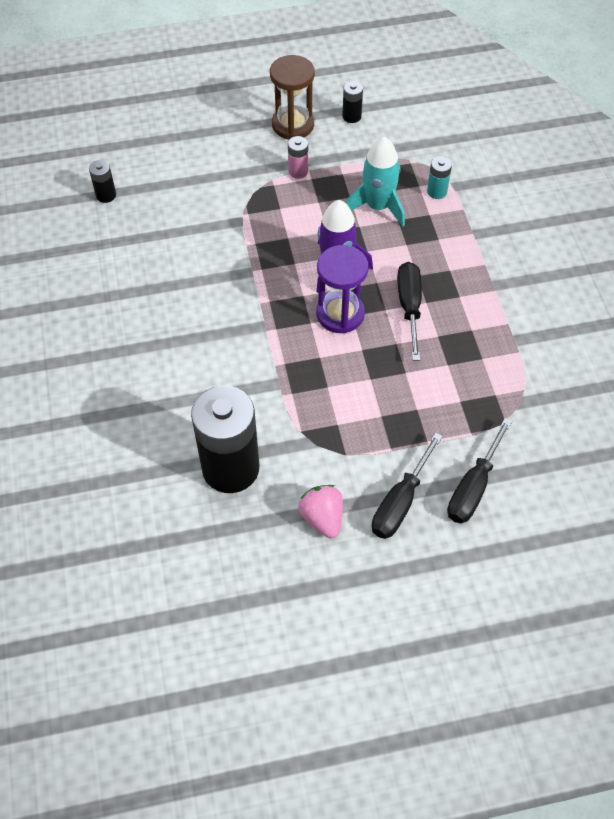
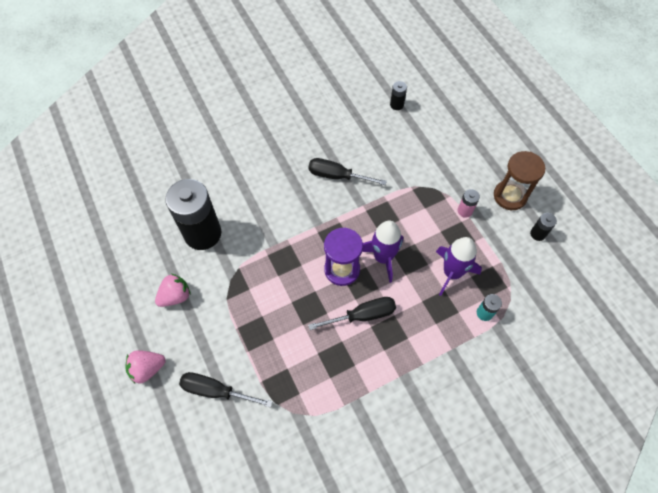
camera: 75 degrees right, 5 degrees up
turquoise rocket [346,136,405,226] -> purple rocket [436,237,482,296]
black screwdriver [372,433,443,539] -> black screwdriver moved to [308,158,387,185]
none -> pink strawberry [126,350,166,383]

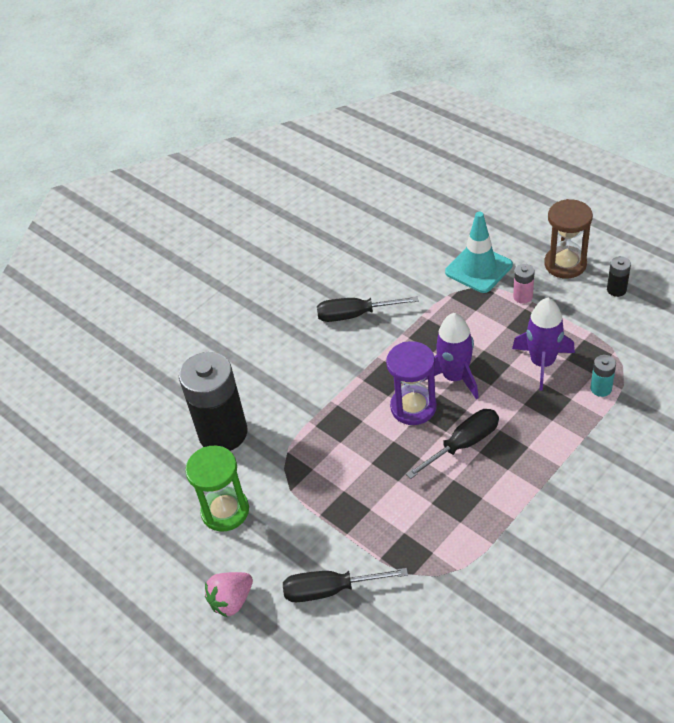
camera: 15 degrees left, 15 degrees down
pink strawberry [155,274,191,307] -> green hourglass [185,446,249,532]
black battery [390,81,407,110] -> none
none -> turquoise traffic cone [445,212,513,293]

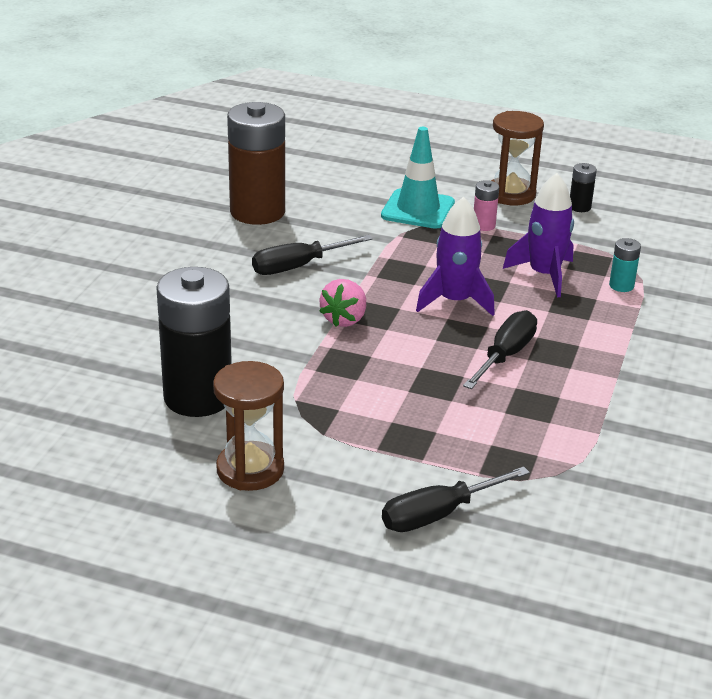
camera: 30 degrees left, 15 degrees down
green hourglass [185,446,249,532] -> brown hourglass [213,361,284,491]
pink strawberry [205,572,253,617] -> pink strawberry moved to [319,279,366,327]
purple hourglass [386,341,437,425] -> none
none -> brown battery [227,102,285,225]

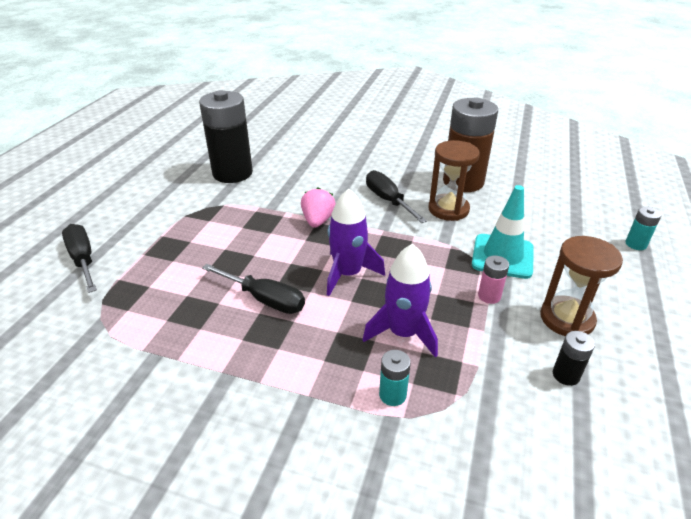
camera: 90 degrees right, 5 degrees up
brown hourglass [213,361,284,491] -> brown hourglass moved to [429,140,480,221]
pink strawberry [319,279,366,327] -> pink strawberry turned 75 degrees clockwise [301,187,336,228]
none -> turquoise battery [625,207,661,250]

